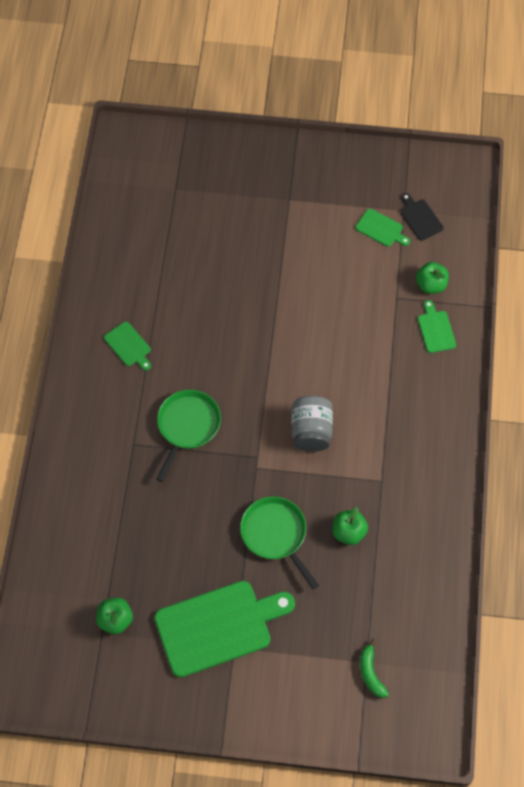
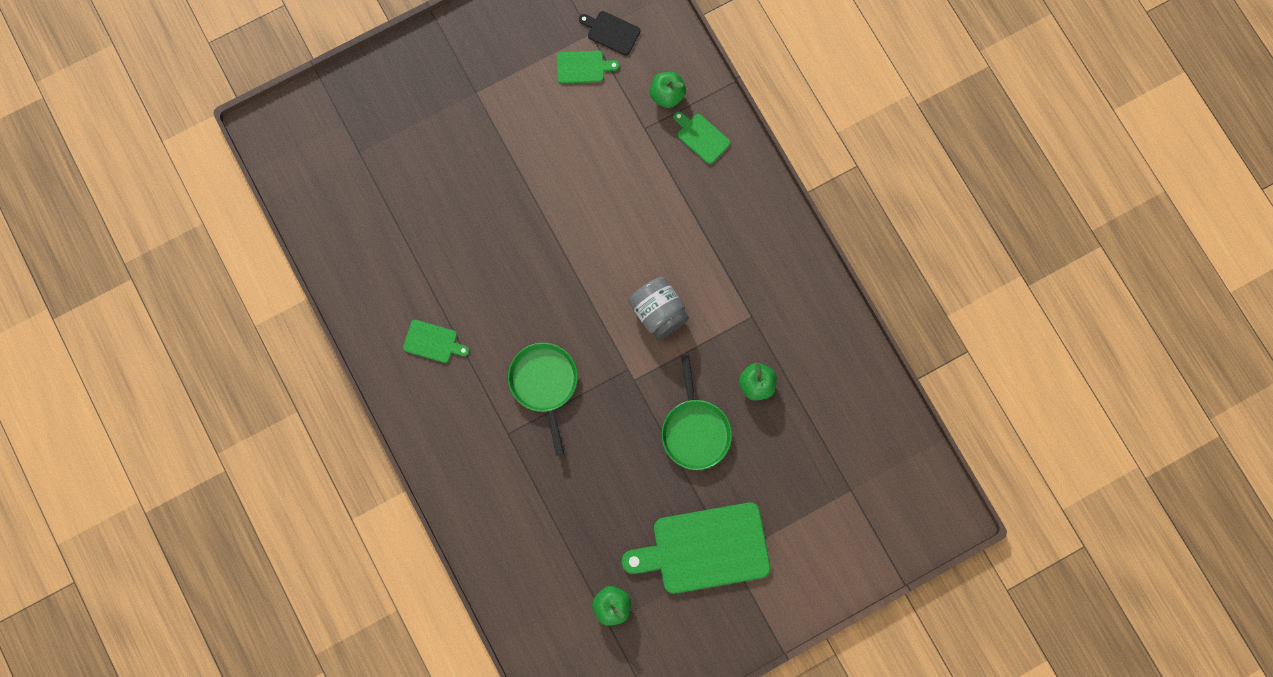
camera: 35 degrees left, 15 degrees up
green cutting board [154,581,295,678] -> green cutting board turned 135 degrees counterclockwise [622,503,771,594]
green pan [240,497,319,590] -> green pan turned 120 degrees counterclockwise [662,355,732,470]
green banana [360,639,389,698] -> none

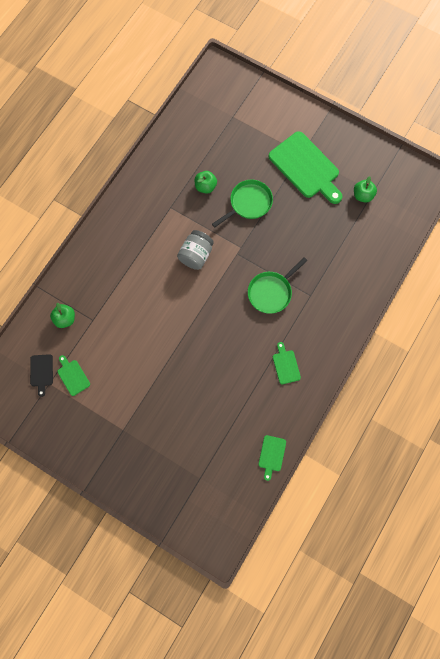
camera: 120 degrees left, 5 degrees down
green cutting board [673,111,730,164] -> green cutting board moved to [258,435,286,481]

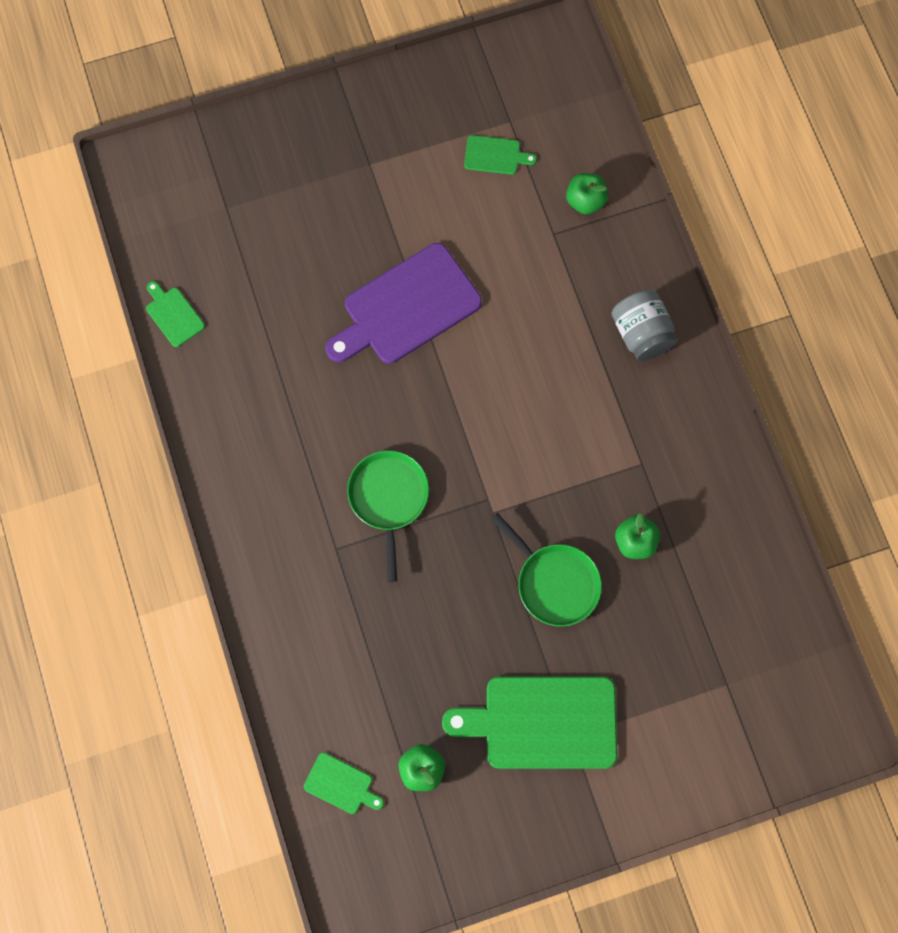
camera: 130 degrees right, 0 degrees up
black cutting board [30,354,53,397] -> none
grey jar [177,230,214,270] -> grey jar moved to [612,289,677,361]
green pan [212,180,273,228] -> green pan turned 45 degrees counterclockwise [491,513,602,627]
green cutting board [273,342,301,384] -> green cutting board moved to [304,753,384,814]
none -> purple cutting board [326,243,482,364]

